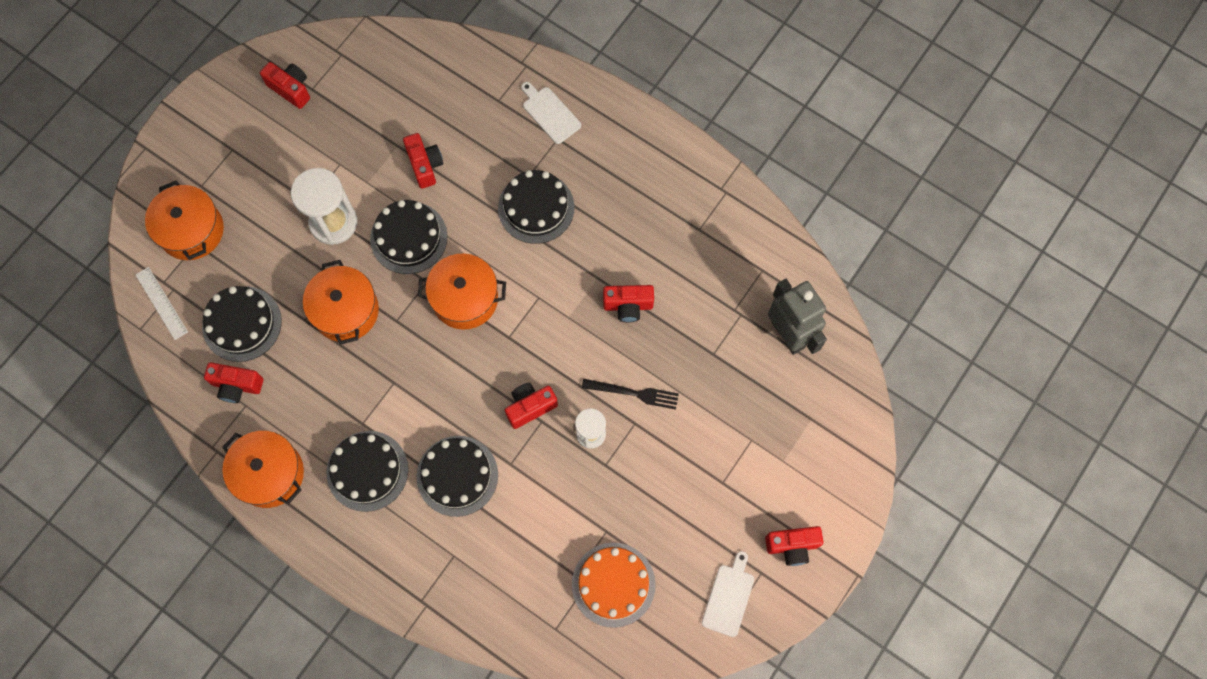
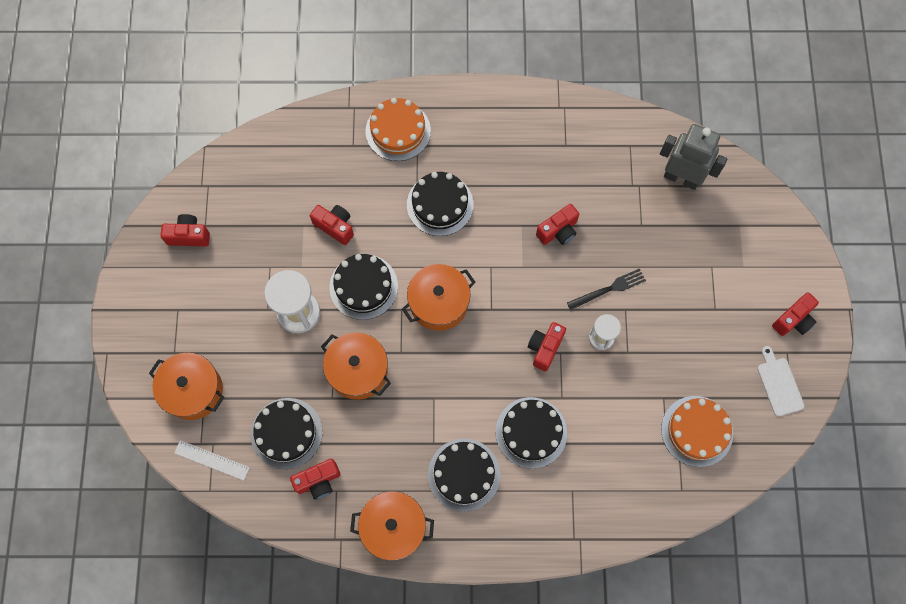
camera: 35 degrees left, 0 degrees up
white cutting board [521,82,581,144] -> orange cake [365,98,431,161]

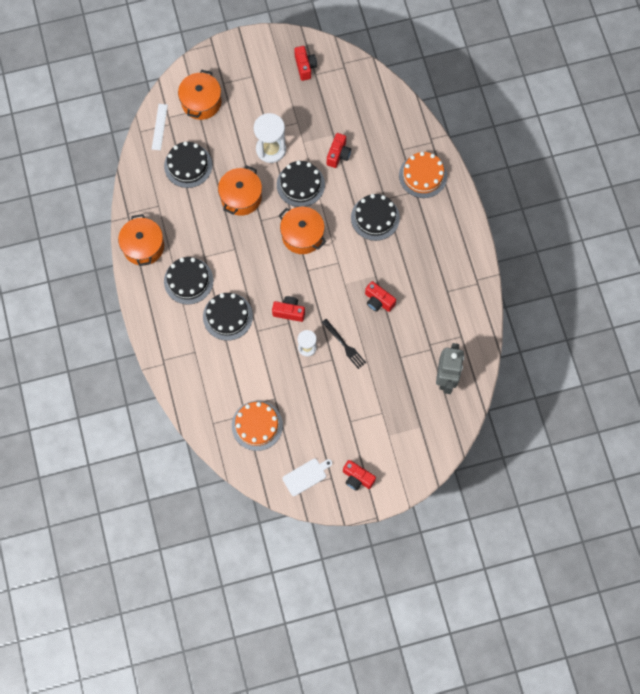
camera: 75 degrees right, 0 degrees up
red camera [290,459,341,499] -> none

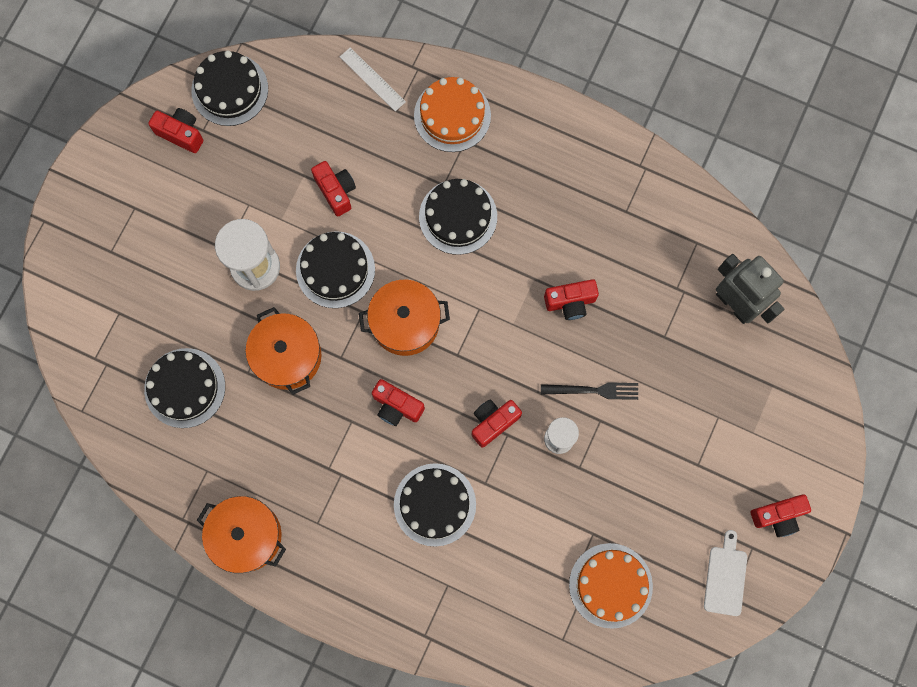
camera: 50 degrees left, 5 degrees up
white ruler [152,104,168,150] -> white ruler moved to [340,47,406,111]
black cake [164,257,213,304] -> black cake moved to [191,51,268,126]
orange pot [178,70,221,120] -> none
none -> red camera [372,379,425,426]

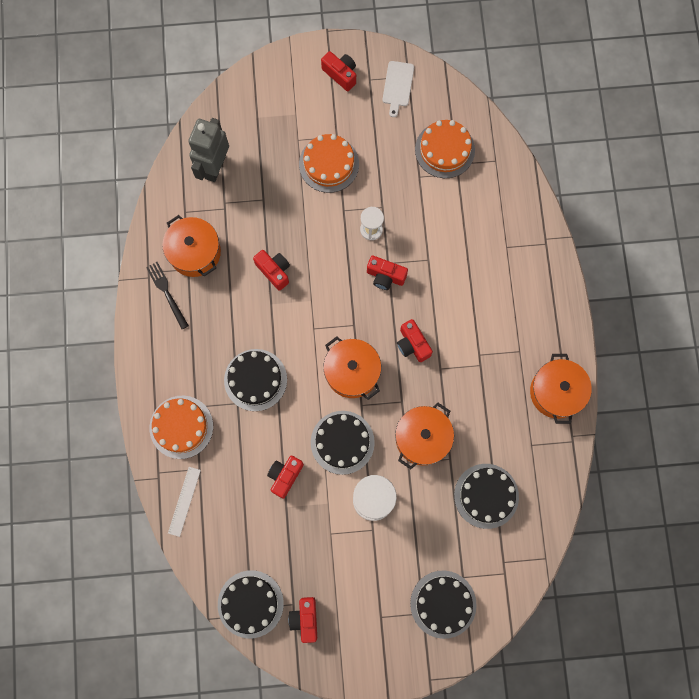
camera: 120 degrees left, 0 degrees up
red camera [372,379,425,426] -> red camera turned 150 degrees clockwise [397,319,433,362]
black cake [394,463,476,547] -> black cake moved to [410,571,477,639]
black fork [541,382,638,400] -> black fork moved to [146,262,189,329]
white cutting board [704,530,747,616] -> white cutting board turned 60 degrees counterclockwise [383,61,414,117]
none -> orange pot [162,215,221,277]
none -> orange cake [299,134,359,193]

